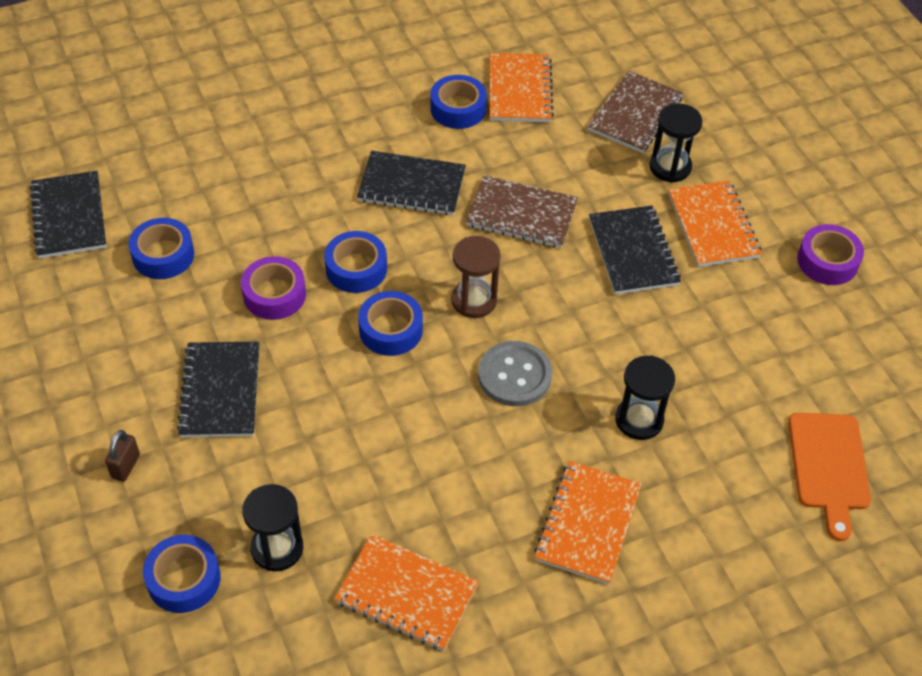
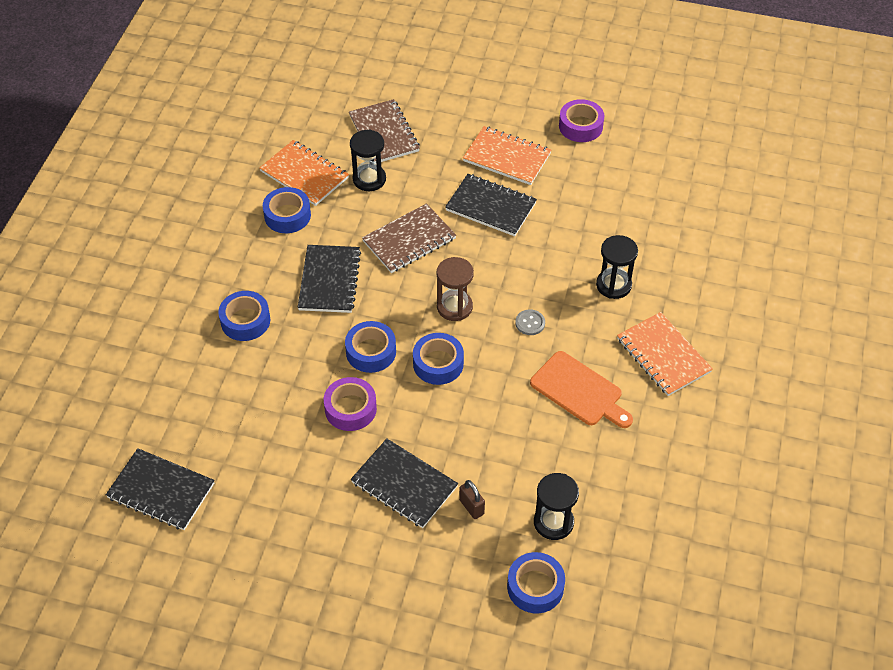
camera: 50 degrees left, 0 degrees up
brown padlock [105,430,140,482] -> brown padlock moved to [459,480,485,519]
blue tape [128,218,194,279] -> blue tape moved to [218,291,270,341]
orange notebook [334,534,479,651] -> none
black notebook [357,151,466,216] -> black notebook turned 45 degrees counterclockwise [298,245,361,313]
grey button [478,341,552,406] -> grey button [515,309,545,335], size x0.53
black hourglass [649,104,703,183] -> black hourglass moved to [350,130,386,191]
orange cutting board [788,413,871,541] -> orange cutting board moved to [530,351,633,428]

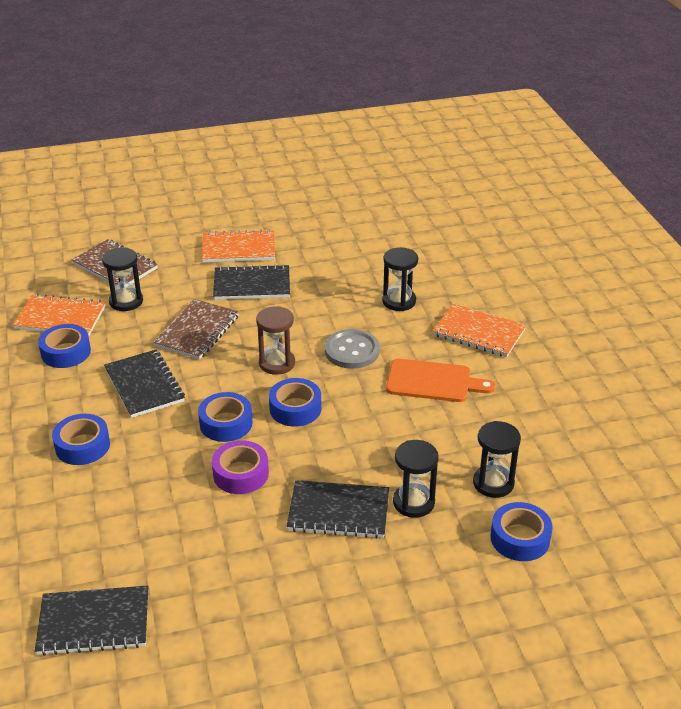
camera: 30 degrees left, 15 degrees down
brown padlock [459,480,485,519] -> black hourglass [393,440,439,518]
grey button [515,309,545,335] -> grey button [325,329,380,369], size x1.89
purple tape [559,99,604,142] -> none

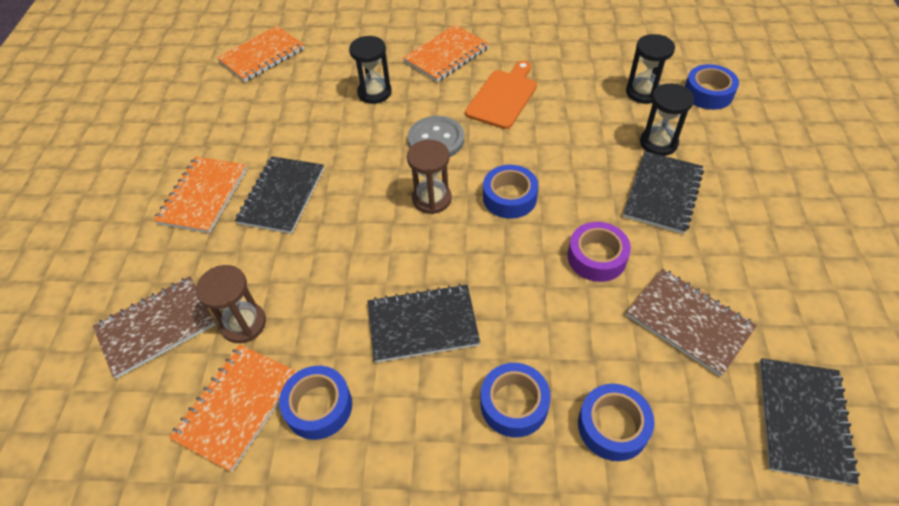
camera: 70 degrees left, 15 degrees up
black hourglass [102,247,143,311] -> brown hourglass [196,265,266,343]
brown notebook [153,299,239,360] -> brown notebook moved to [626,268,757,377]
blue tape [198,392,253,442] -> blue tape moved to [578,384,654,461]
none -> orange notebook [217,26,305,82]

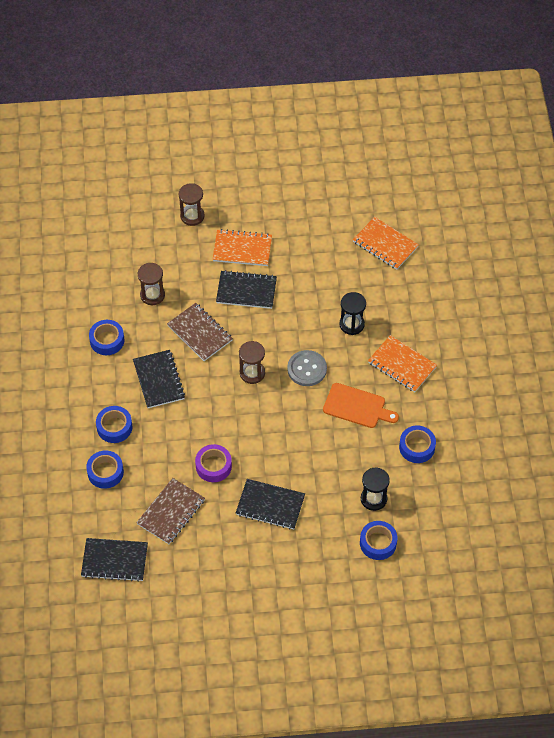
camera: 80 degrees right, 5 degrees up
brown notebook [93,276,216,379] -> brown notebook moved to [167,303,233,361]
orange notebook [169,344,297,472] -> none
blue tape [483,165,538,219] -> blue tape moved to [399,426,436,463]
black hourglass [640,83,694,156] -> none
none -> brown hourglass [179,183,205,226]

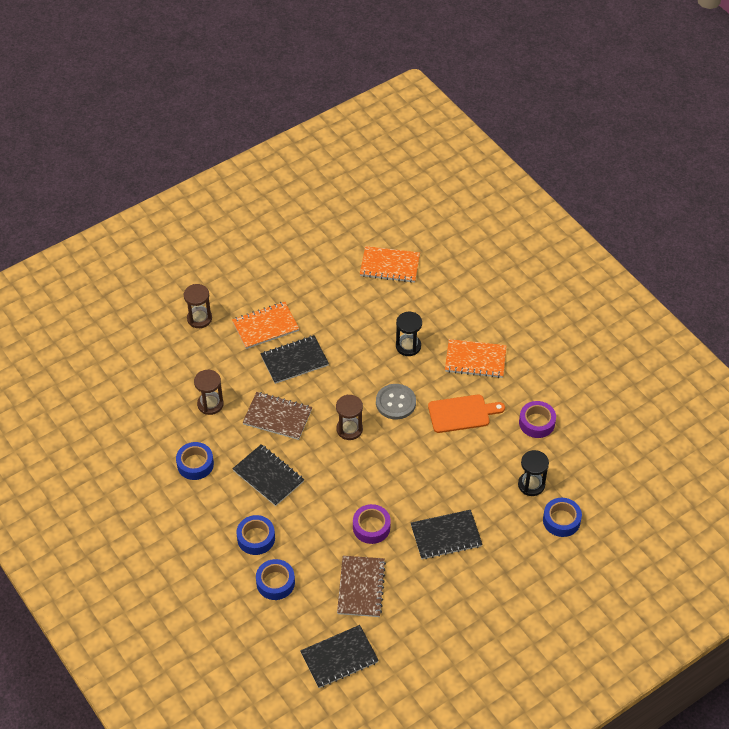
camera: 30 degrees left, 5 degrees down
blue tape [399,426,436,463] -> purple tape [519,401,556,438]

